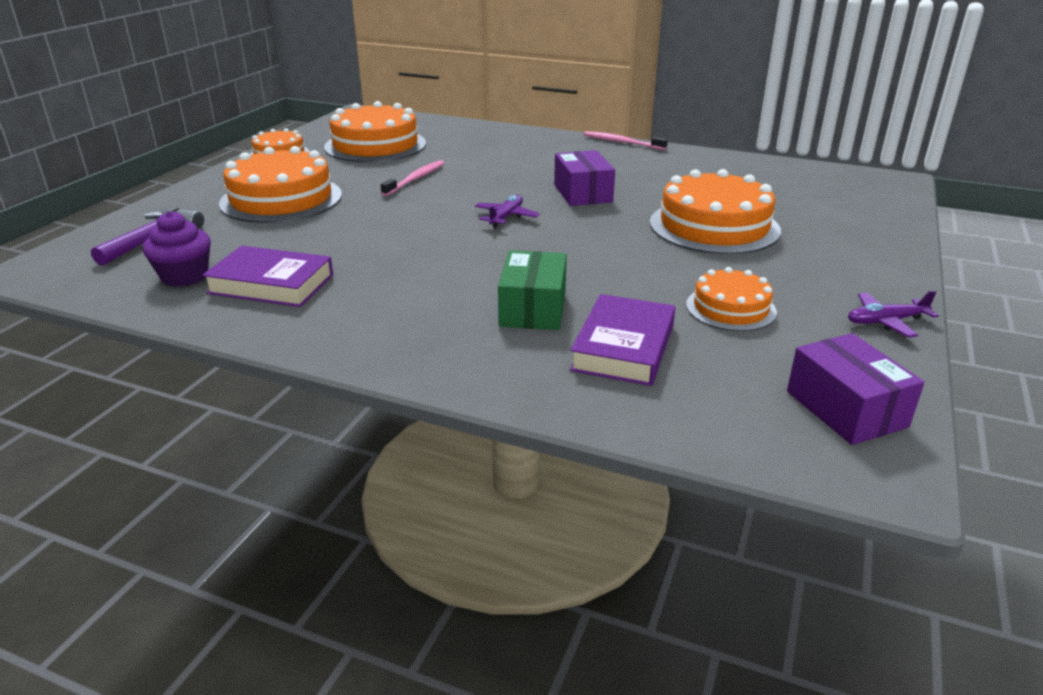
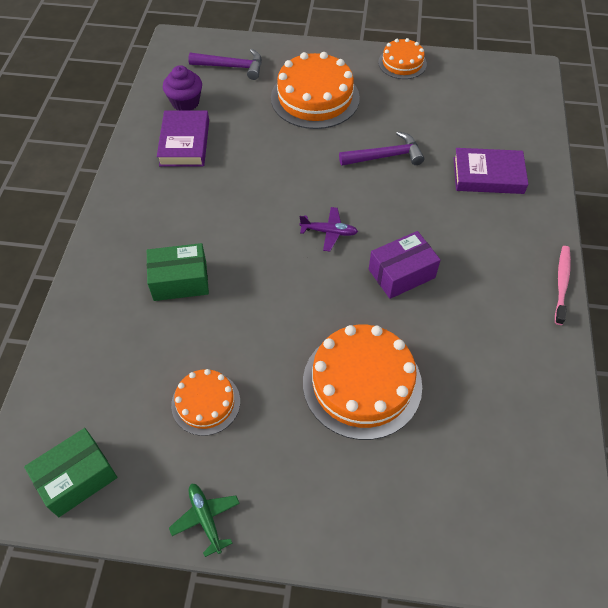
camera: 75 degrees right, 25 degrees up
orange cake [324,101,426,162] -> none
pink toothbrush [381,160,444,196] -> purple hammer [339,131,424,166]
purple book [570,294,675,386] -> purple book moved to [453,148,528,194]
purple box [787,333,924,445] -> green box [24,428,117,517]
purple plane [848,290,939,337] -> green plane [169,483,240,557]

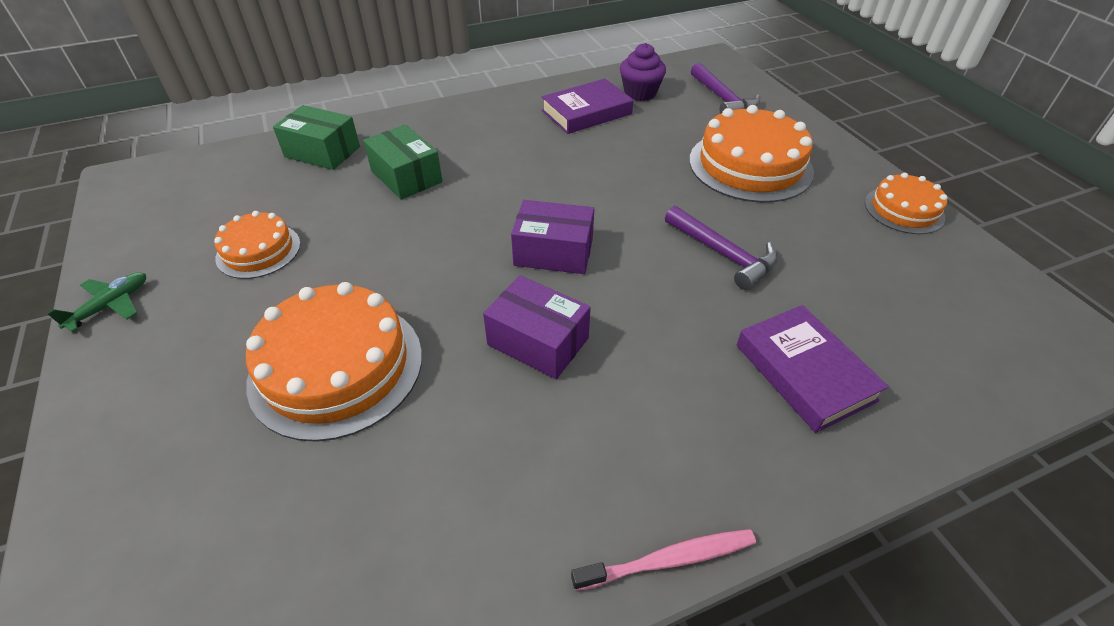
camera: 60 degrees right, 10 degrees down
green box [24,428,117,517] -> green box moved to [273,105,360,170]
purple plane [299,207,358,251] -> purple box [511,200,594,274]

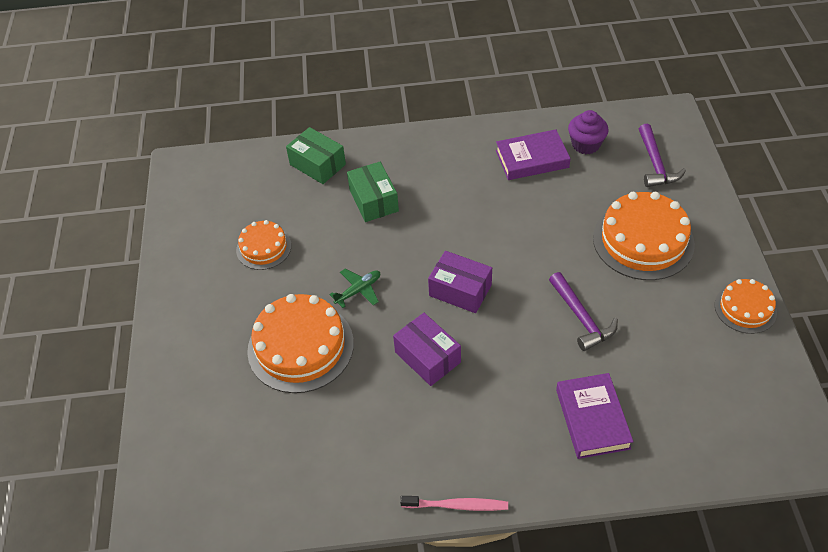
camera: 20 degrees right, 5 degrees up
green plane [47,272,146,332] -> green plane moved to [329,269,380,308]

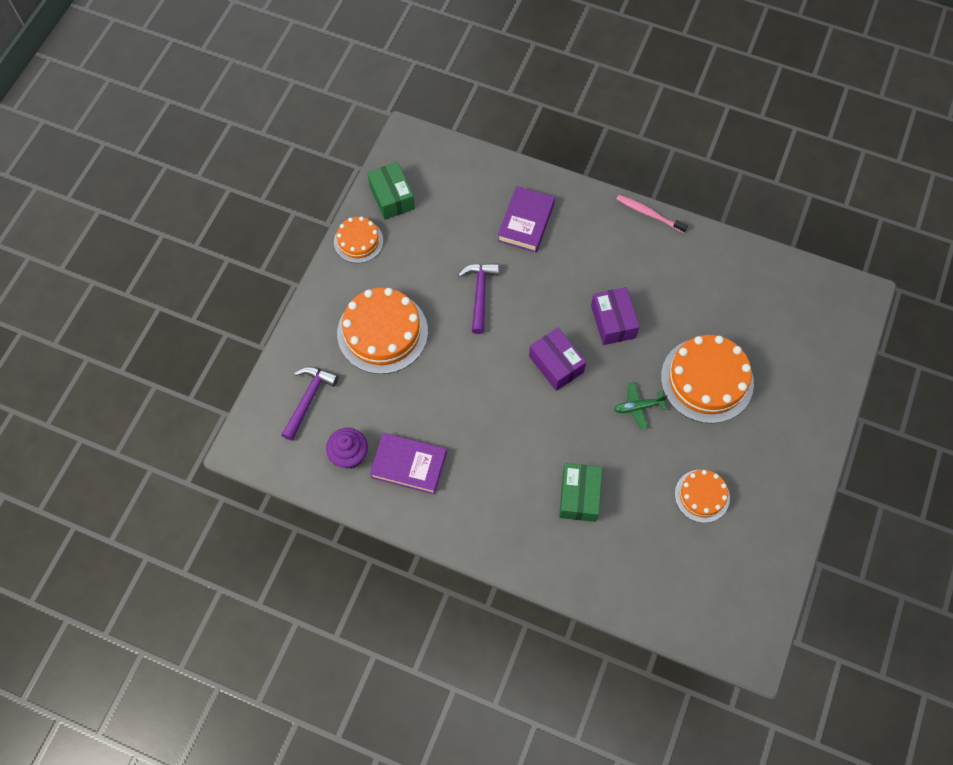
camera: 155 degrees left, 15 degrees up
green box [286,127,346,184] -> green box moved to [367,162,415,220]

